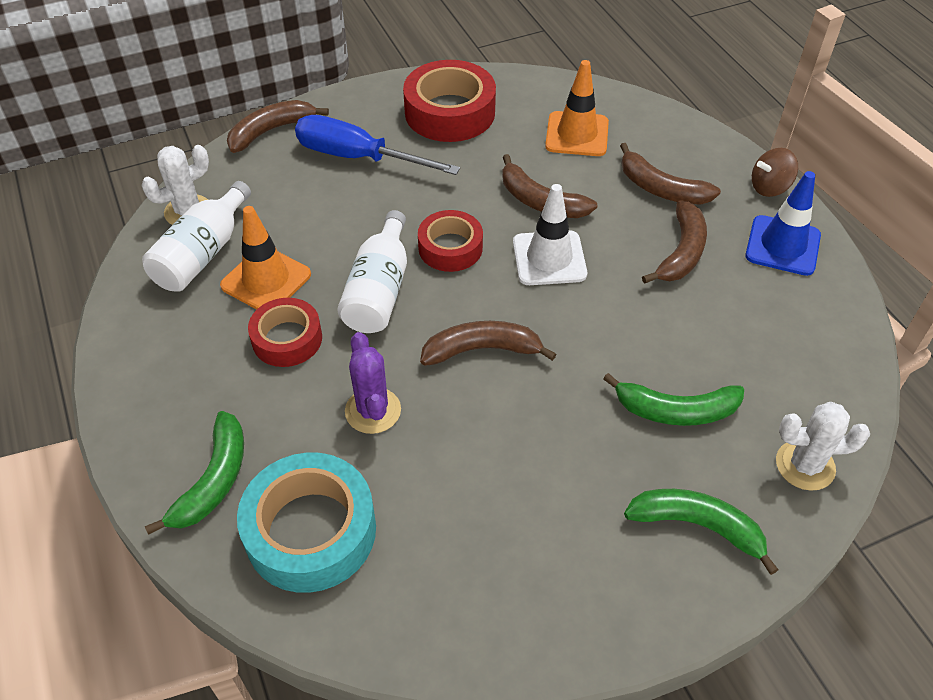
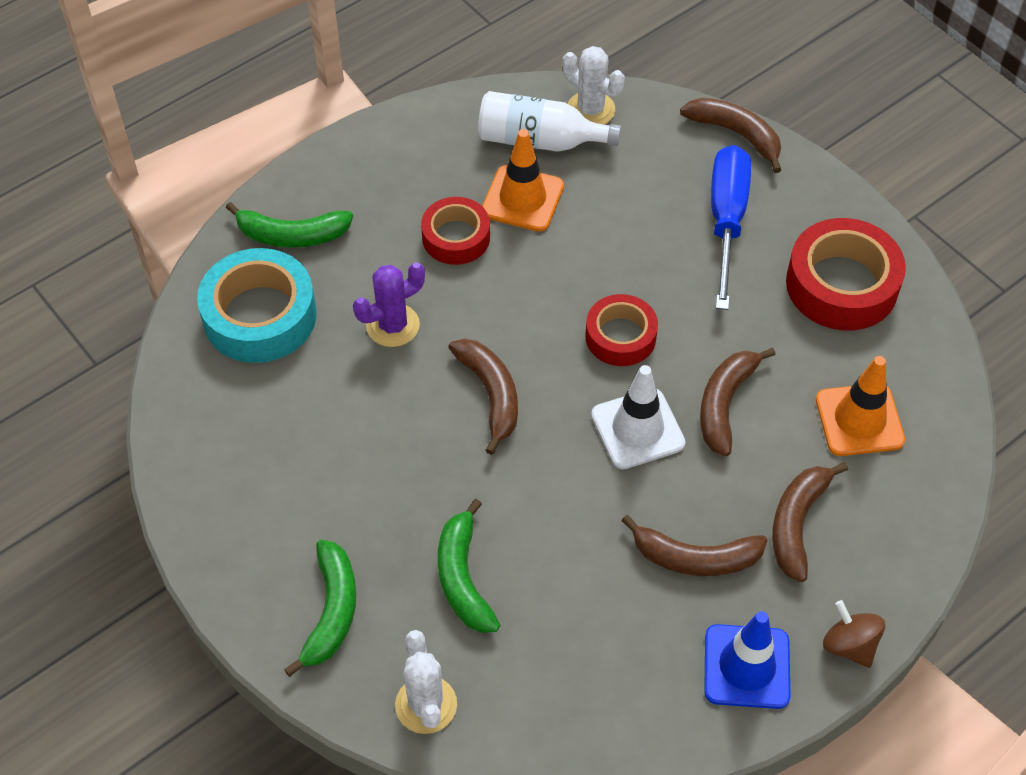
camera: 75 degrees right, 5 degrees up
white bottle [337,210,407,333] -> none

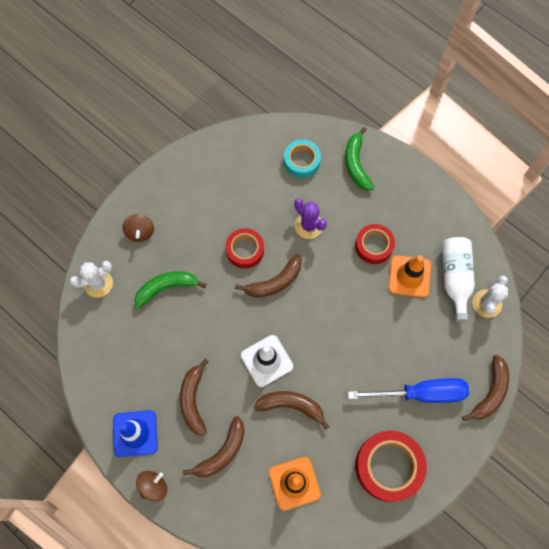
camera: 80 degrees right, 15 degrees up
turquoise tape [197,248,316,363] -> turquoise tape [284,139,321,178], size x0.62
green banana [284,540,356,677] -> brown spinning top [122,214,154,242]
red tape [585,294,658,366] -> red tape moved to [226,228,264,269]
brown banana [772,462,848,582] -> brown banana turned 120 degrees clockwise [183,416,245,477]

